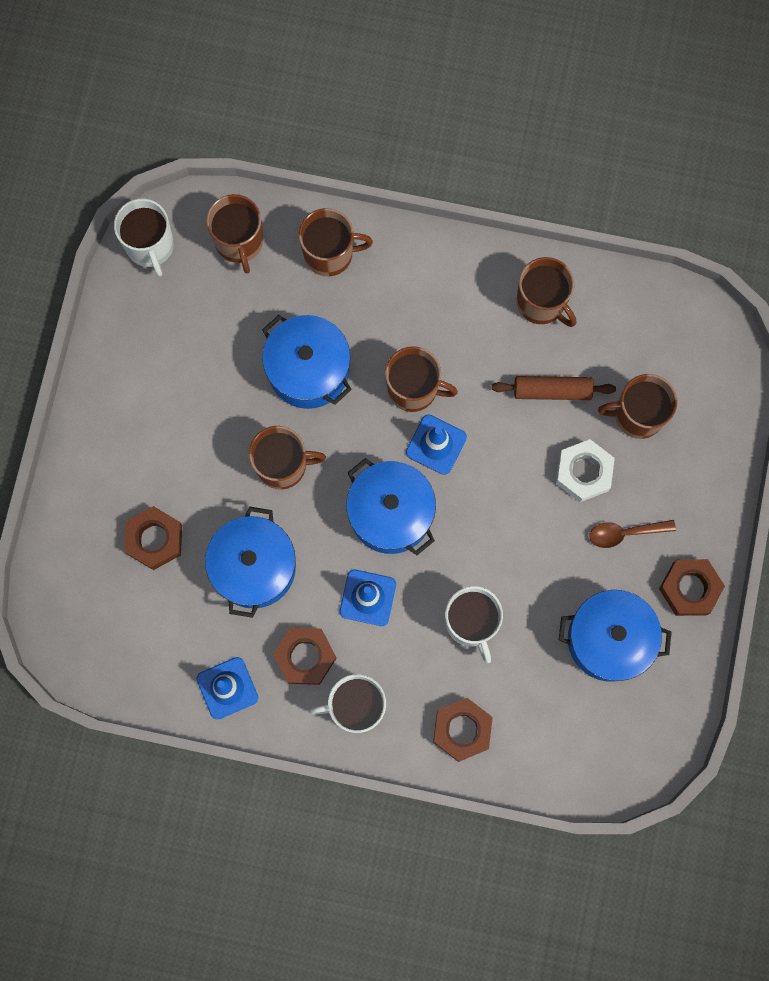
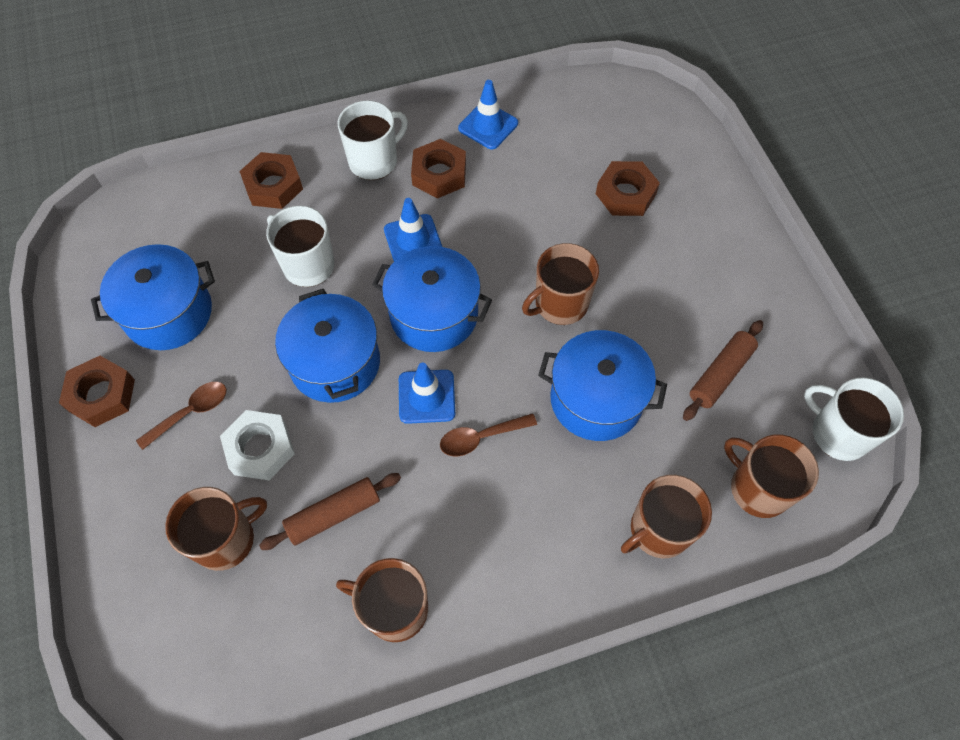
camera: 150 degrees right, 15 degrees down
blue pot [205,506,296,618] -> blue pot moved to [275,289,380,403]
brown mug [385,346,458,412] -> brown spoon [440,413,537,456]
none -> brown rolling pin [683,320,763,421]

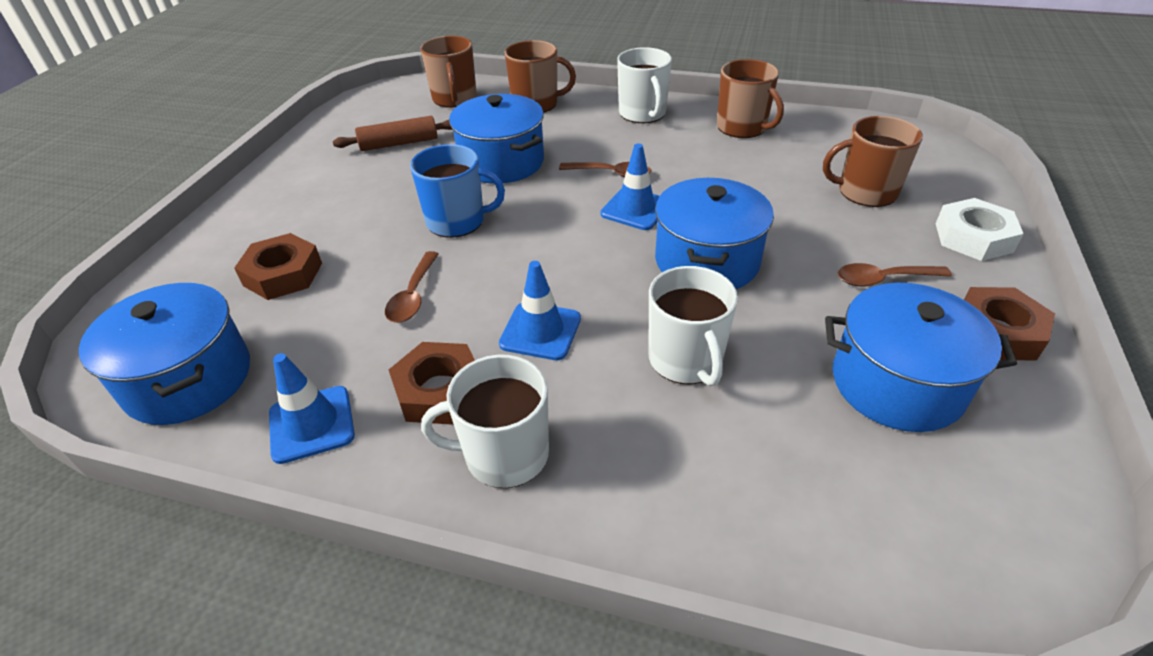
camera: 145 degrees left, 20 degrees down
white nut [220,410,295,480] -> white nut moved to [936,198,1024,261]
brown nut [239,152,303,209] -> none
brown rolling pin [259,473,401,550] -> none
blue pot [372,246,492,352] -> blue pot moved to [79,283,250,425]
brown mug [522,243,599,325] -> blue mug [410,144,505,238]
white mug [804,377,904,461] -> white mug moved to [617,47,672,123]
none -> brown spoon [385,251,439,323]

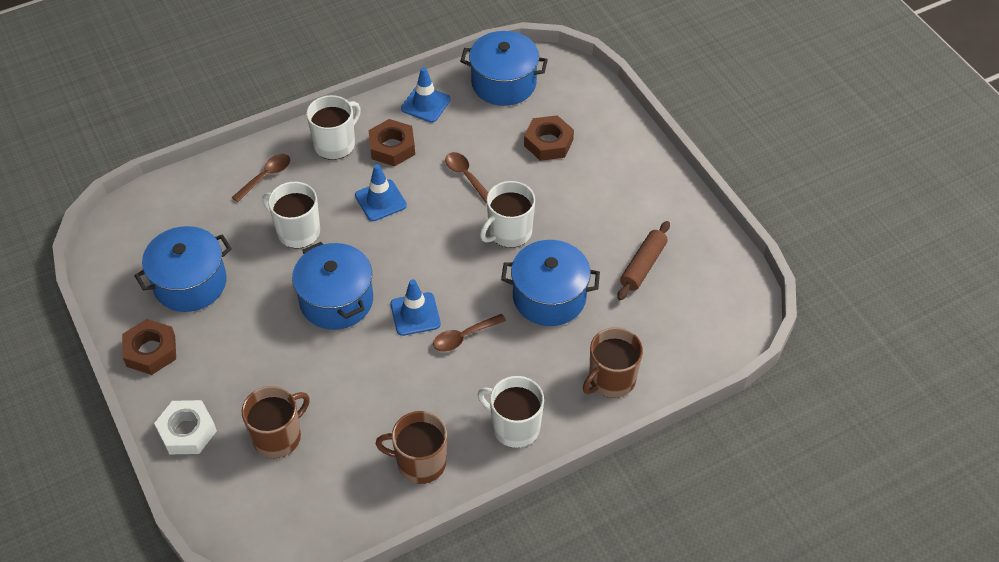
camera: 135 degrees right, 10 degrees up
blue mug [410,144,505,238] -> white mug [480,181,535,248]
brown mug [420,36,477,108] -> none
brown spoon [838,263,952,286] -> brown spoon moved to [232,154,290,202]

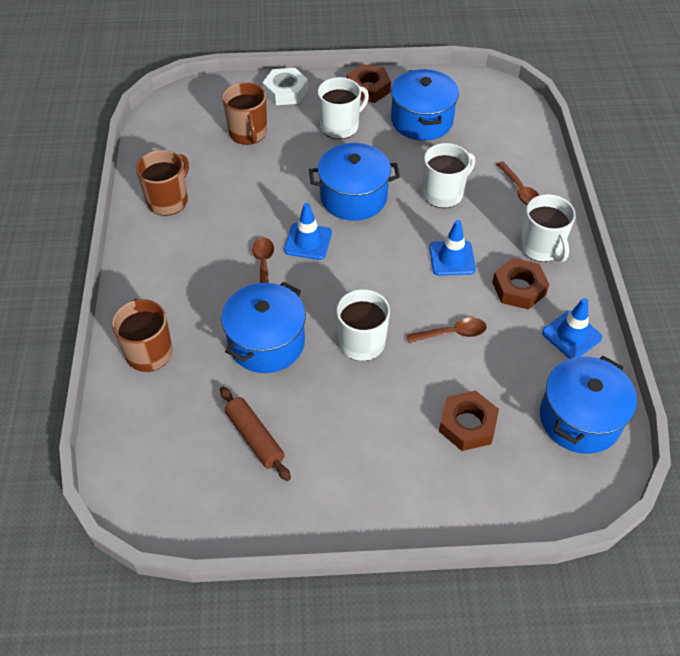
camera: 115 degrees right, 0 degrees up
white mug [477,376,544,448] -> white mug moved to [318,77,369,139]

